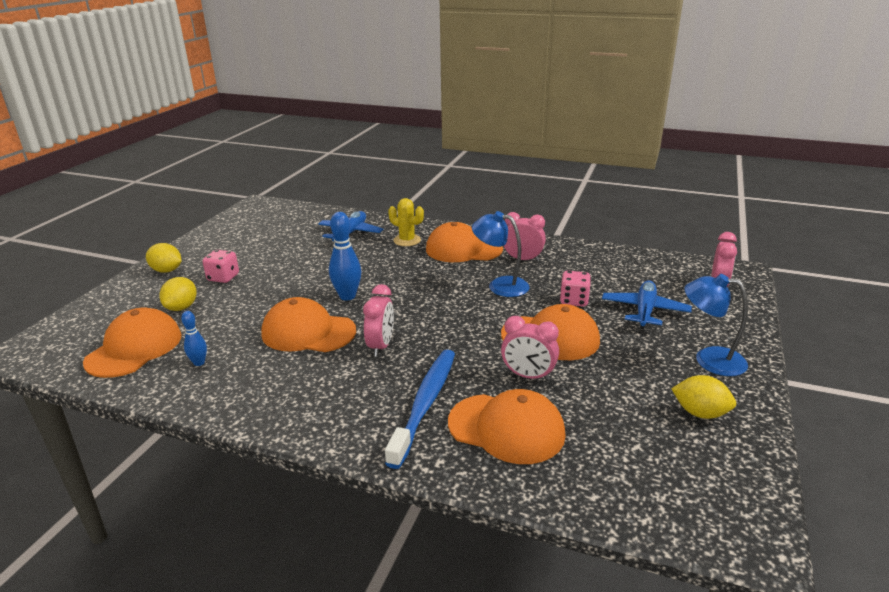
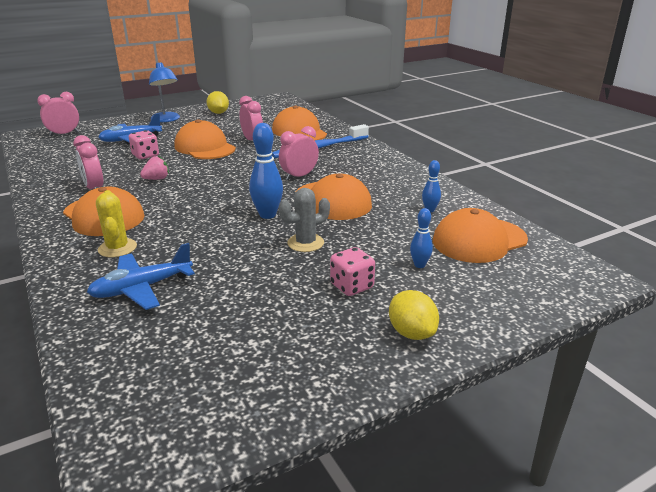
camera: 140 degrees left, 0 degrees up
yellow lemon [159,277,197,311] -> blue bowling pin [410,208,433,268]
blue lamp [472,211,530,297] -> pink strawberry [140,156,169,180]
none -> grey cactus [279,188,330,252]

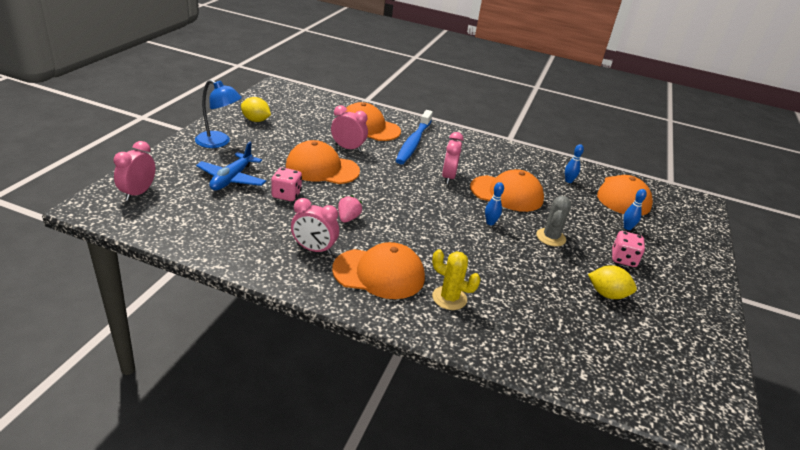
camera: 45 degrees left, 5 degrees up
blue plane [87,243,195,310] -> none
blue bowling pin [249,123,283,219] -> blue bowling pin [485,182,504,225], size x0.57
yellow lemon [389,290,439,340] -> yellow lemon moved to [588,265,637,299]

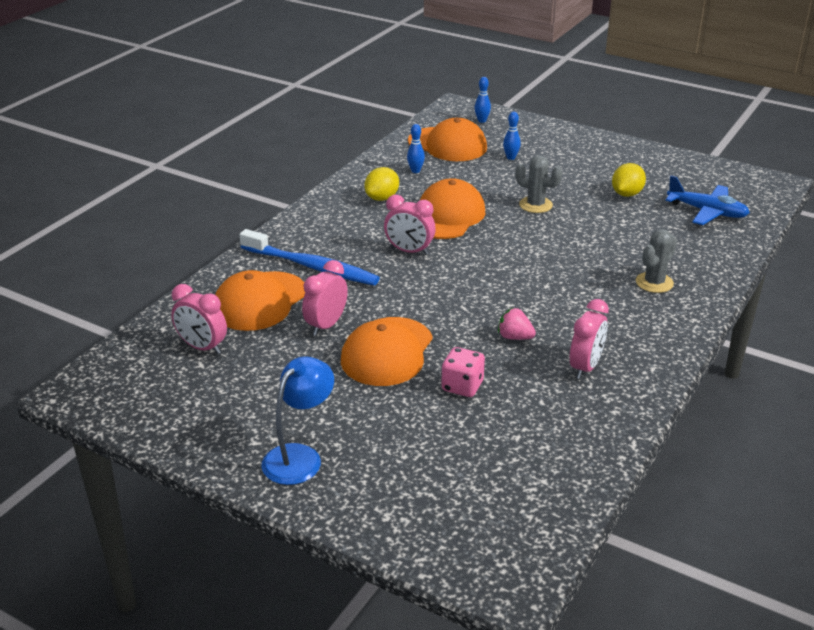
camera: 75 degrees left, 0 degrees up
pink clock [114,141,155,201] -> pink clock moved to [171,284,227,354]
blue plane [196,142,266,190] -> blue plane moved to [665,175,750,225]
yellow lemon [241,97,271,122] -> yellow lemon moved to [364,167,399,201]
orange cap [332,242,425,299] -> none
yellow cactus [432,249,481,310] -> grey cactus [636,229,677,293]
blue bowling pin [485,182,504,225] -> blue bowling pin moved to [475,77,491,123]
pink dice [612,231,645,267] -> none

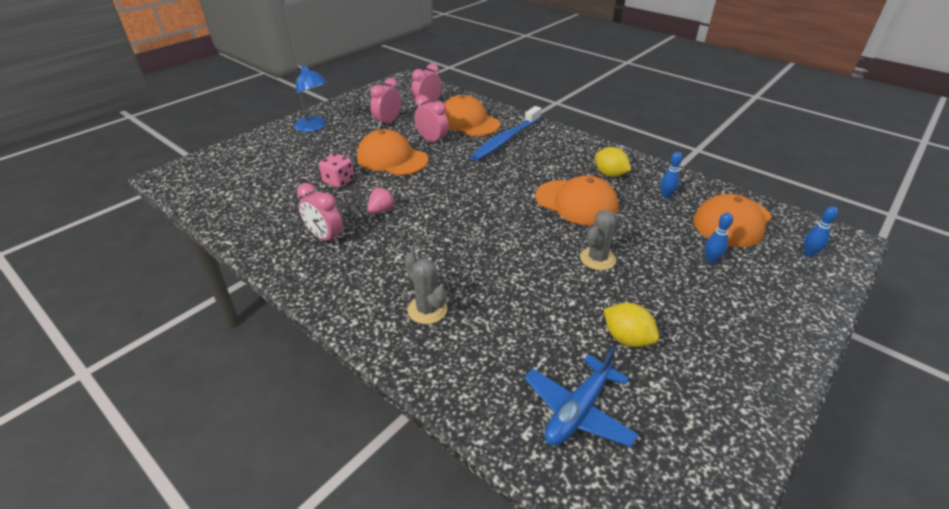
camera: 100 degrees right, 5 degrees up
pink clock [384,195,436,255] -> pink clock moved to [370,78,401,127]

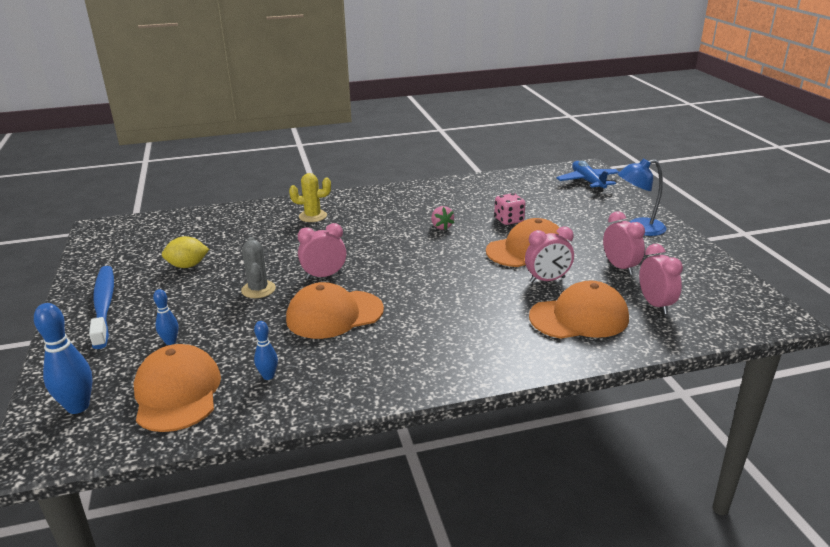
camera: 125 degrees right, 10 degrees down
pink clock [297,183,343,244] -> pink clock moved to [298,223,346,279]
grey cactus [405,253,447,324] -> yellow cactus [289,173,331,222]
blue toothbrush [471,106,541,161] -> blue toothbrush moved to [89,266,114,349]
blue plane [524,347,639,447] -> blue plane moved to [556,161,619,192]
yellow lemon [595,147,631,177] -> none
blue bowling pin [804,206,838,257] -> blue bowling pin [34,303,92,414], size x1.76

